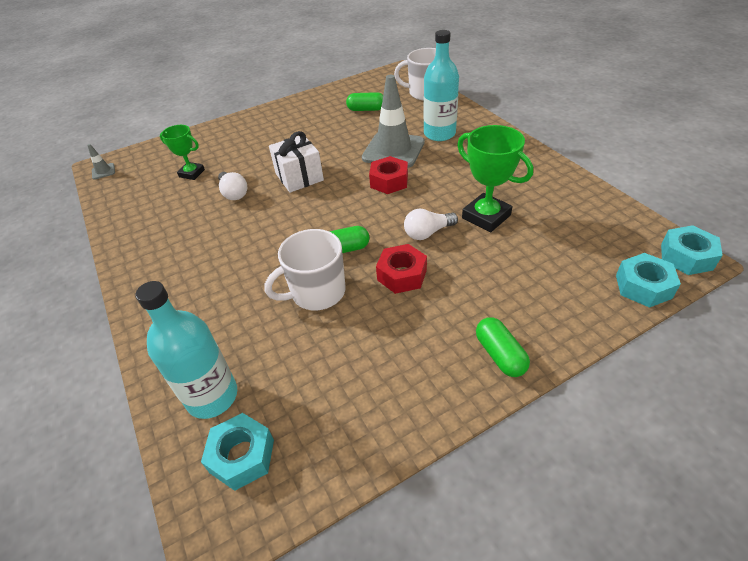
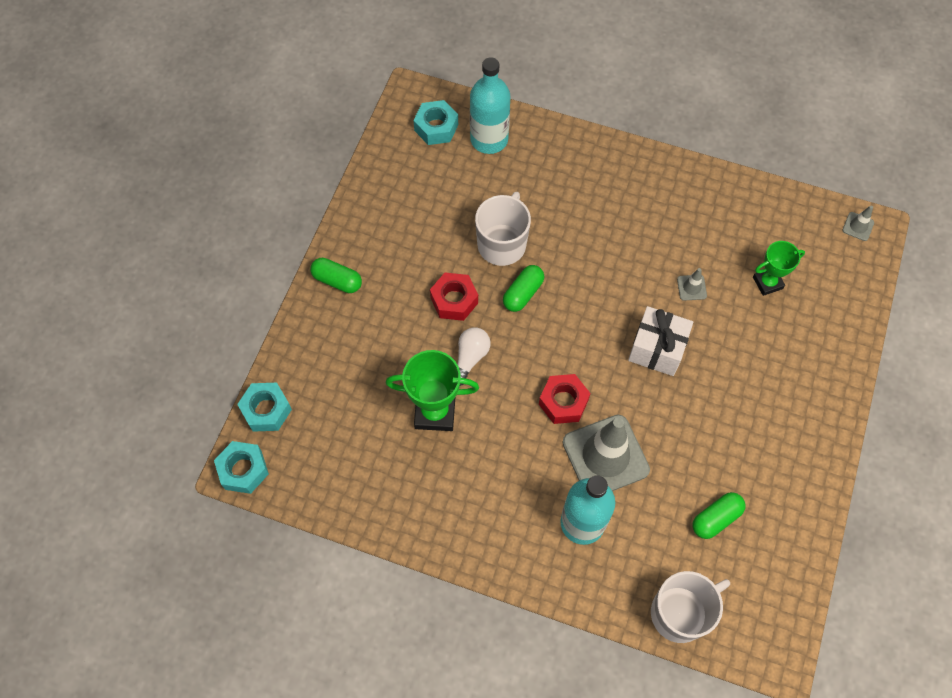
camera: 135 degrees right, 20 degrees up
white light bulb [218,172,247,200] -> grey traffic cone [677,268,707,301]

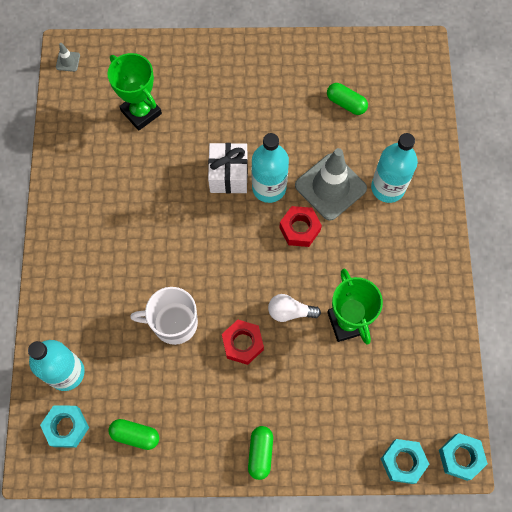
camera: 110 degrees left, 5 degrees up
green capsule [503,265,544,312] -> green capsule moved to [108,419,159,450]
white mug [651,571,730,643] -> none
grey traffic cone [677,268,707,301] -> none
green trophy [753,241,805,296] -> green trophy [107,53,162,131], size x1.58
none -> turquoise bottle [251,133,289,203]

